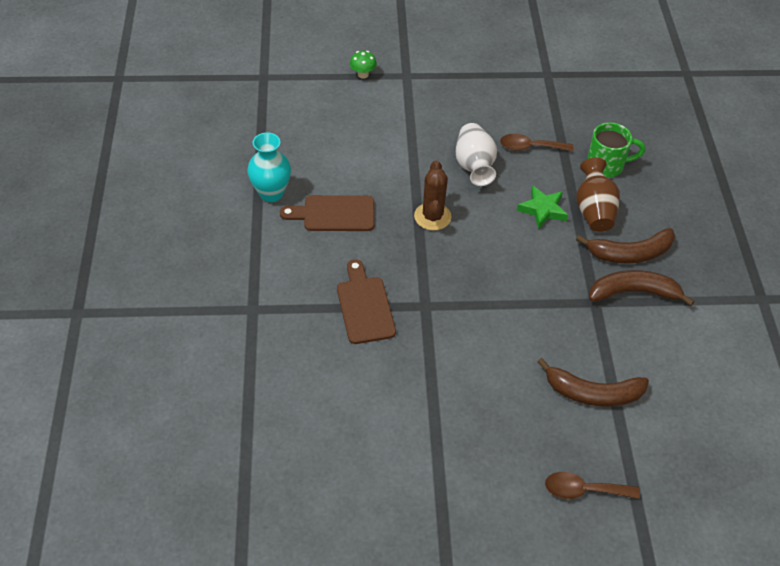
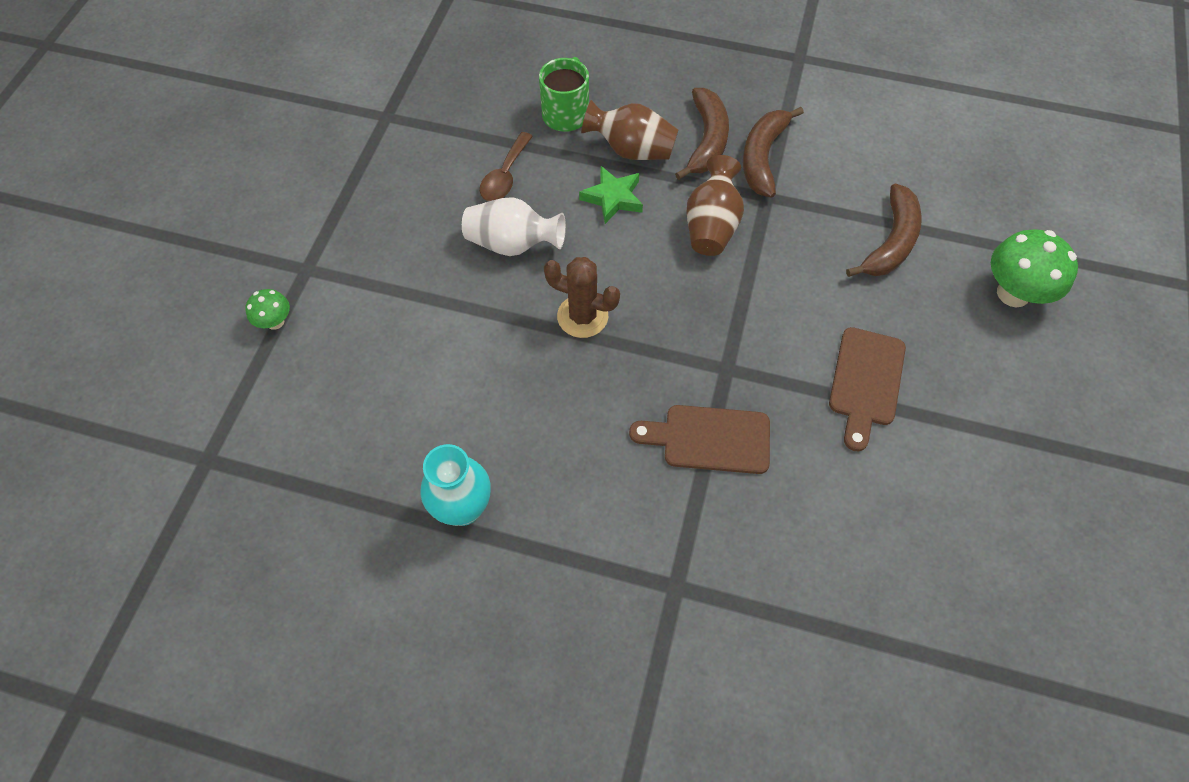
camera: 70 degrees left, 10 degrees up
brown cutting board [280,195,374,231] -> brown cutting board moved to [829,327,906,452]
brown spoon [545,472,640,499] -> green mushroom [991,229,1078,307]
none -> brown vase [686,155,744,256]

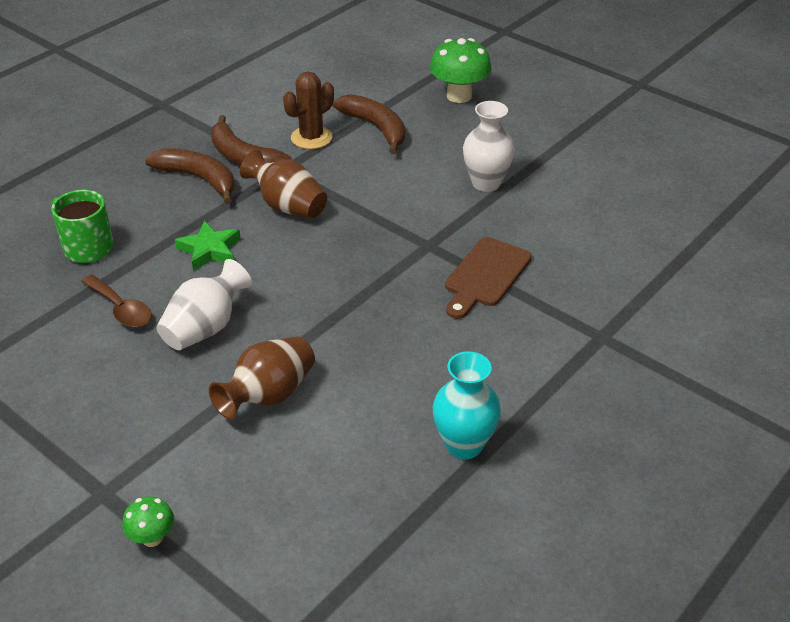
camera: 65 degrees left, 20 degrees down
brown cactus [544,257,620,338] -> brown cactus moved to [283,72,334,149]
brown vase [581,100,678,160] -> brown vase moved to [209,336,315,419]
brown cutting board [829,327,906,452] -> white vase [463,101,515,192]

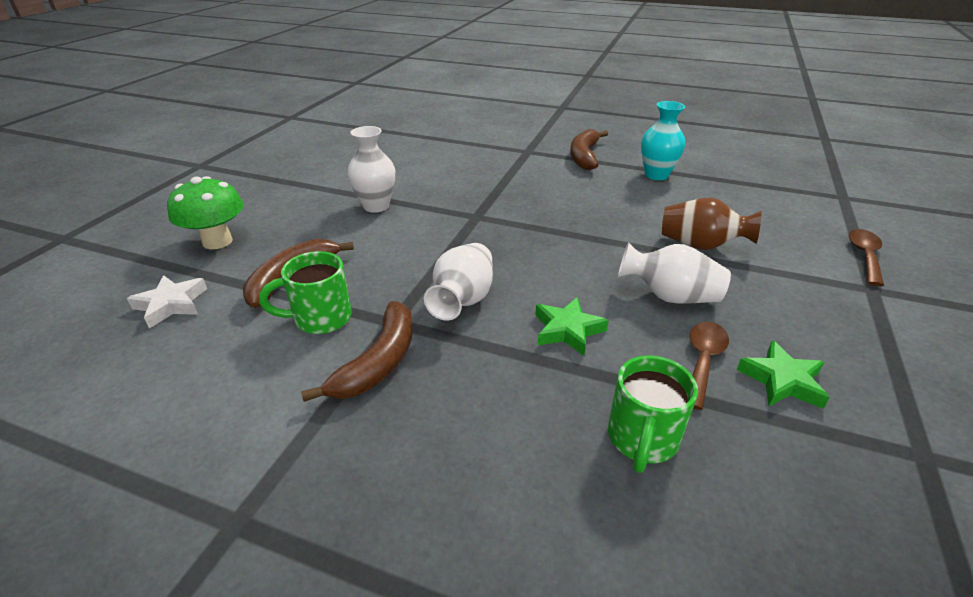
camera: 110 degrees left, 5 degrees down
green mushroom [122,497,174,547] -> brown spoon [849,229,884,286]
brown banana [145,148,235,204] -> brown banana moved to [570,129,608,170]
brown vase [240,150,327,218] -> white vase [424,243,493,320]
brown cactus [283,72,334,149] -> green mug [259,251,352,334]
brown cutting board [445,237,532,319] -> none
none -> white star [127,275,207,329]
none -> green star [737,340,830,409]

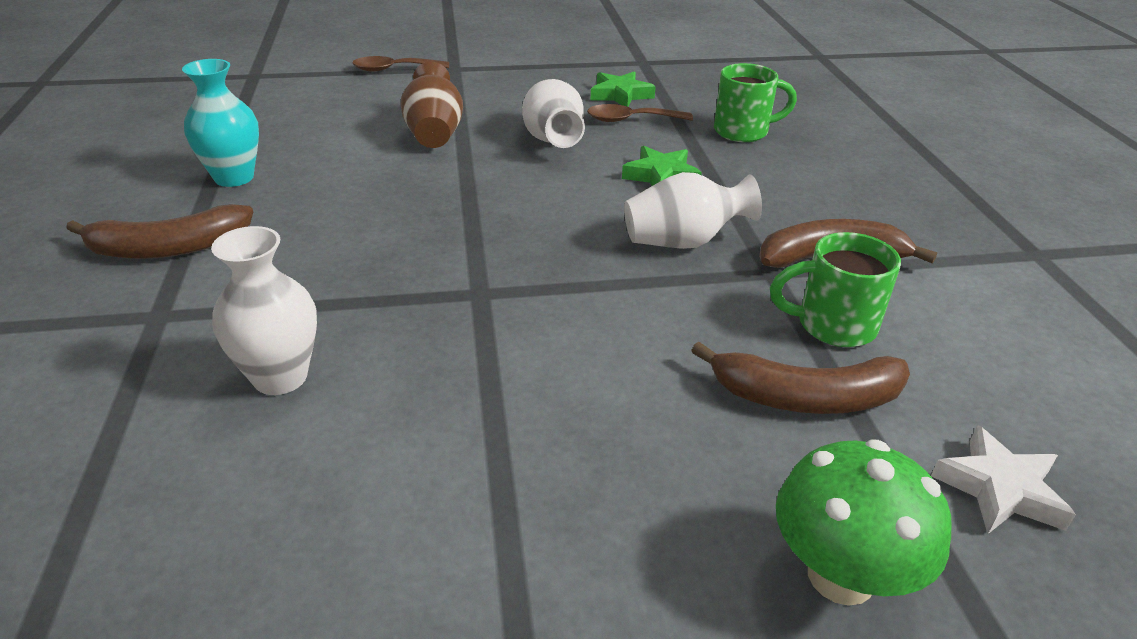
camera: 120 degrees left, 0 degrees up
green mug [259,251,352,334] -> green mug turned 135 degrees clockwise [770,232,901,347]
white vase [348,126,395,213] -> white vase moved to [211,226,317,395]

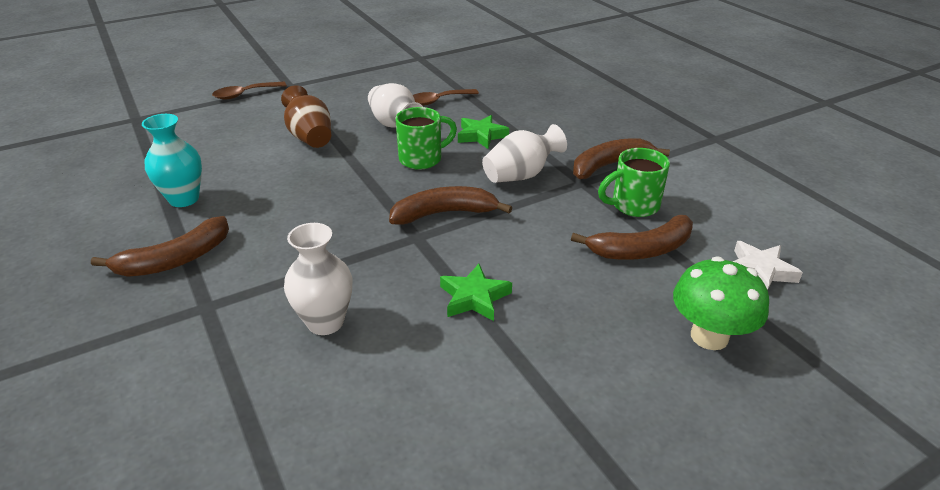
camera: 20 degrees left, 0 degrees up
green star [590,71,656,107] -> green star moved to [440,264,512,321]
green mug [714,63,797,142] -> green mug moved to [395,107,457,170]
none -> brown banana [389,186,512,225]

